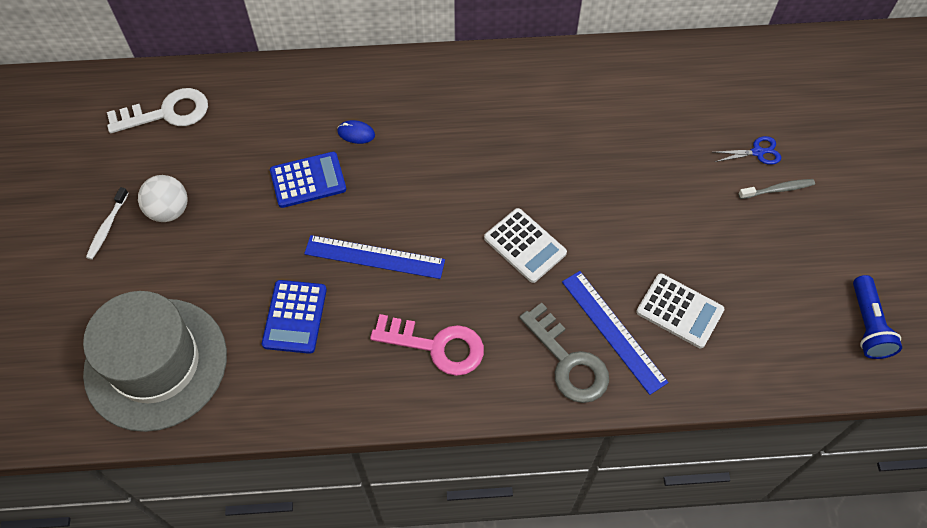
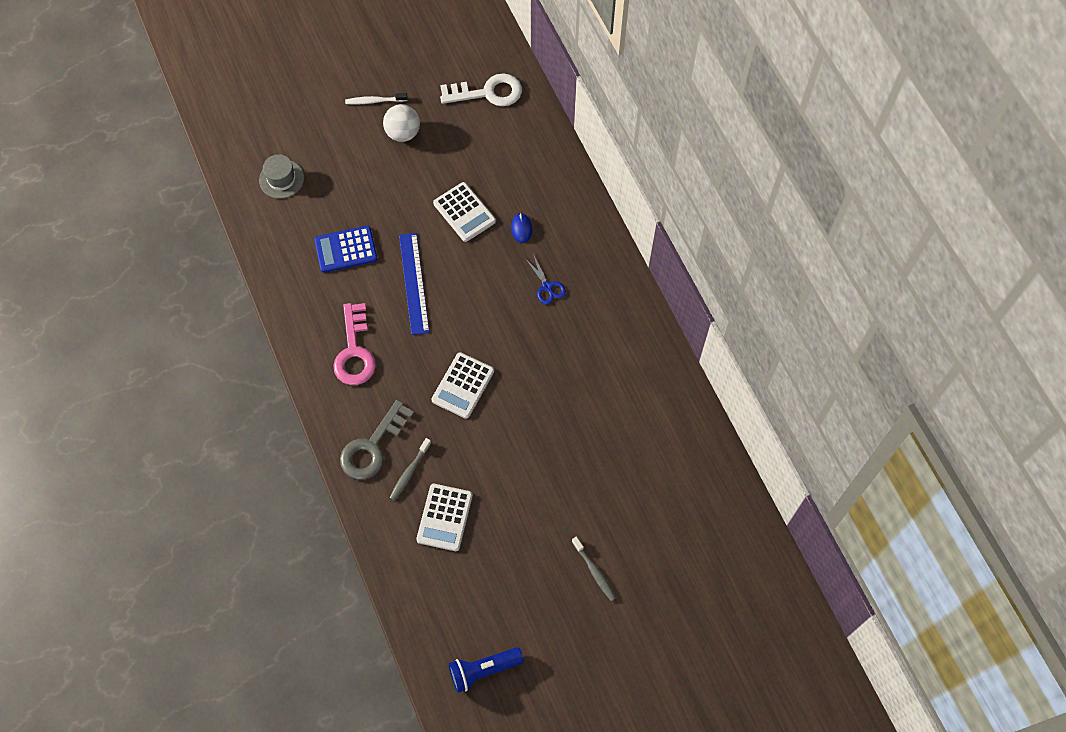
camera: 70 degrees right, 5 degrees up
grey hat [83,291,227,432] -> grey hat [259,154,304,199], size x0.44
white key [107,88,208,133] -> white key turned 60 degrees counterclockwise [440,73,522,106]
blue calculator [270,152,346,208] -> white calculator [433,182,496,242]
blue ruler [562,271,668,395] -> grey toothbrush [390,438,431,501]
blue scissors [714,136,781,165] -> blue scissors moved to [525,254,566,304]

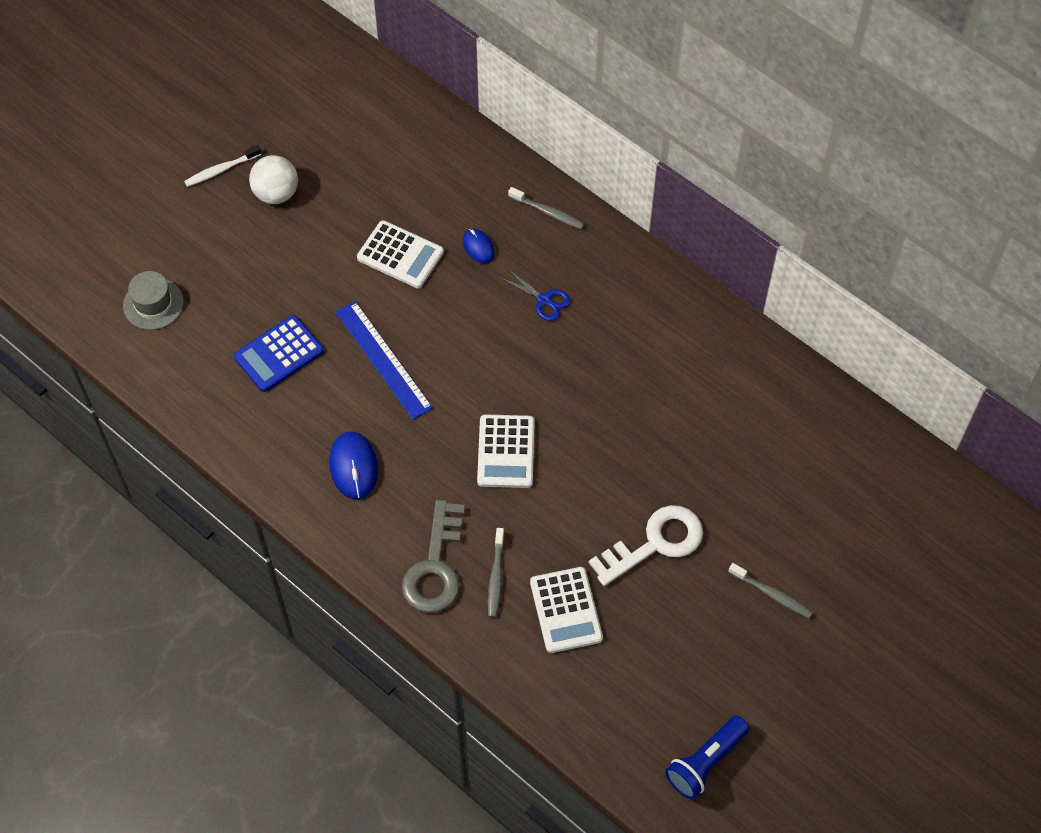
camera: 25 degrees left, 5 degrees down
pink key [333,303,376,385] -> blue mouse [329,431,378,499]
white key [440,73,522,106] -> white key moved to [589,505,703,586]
none -> grey toothbrush [508,187,584,229]

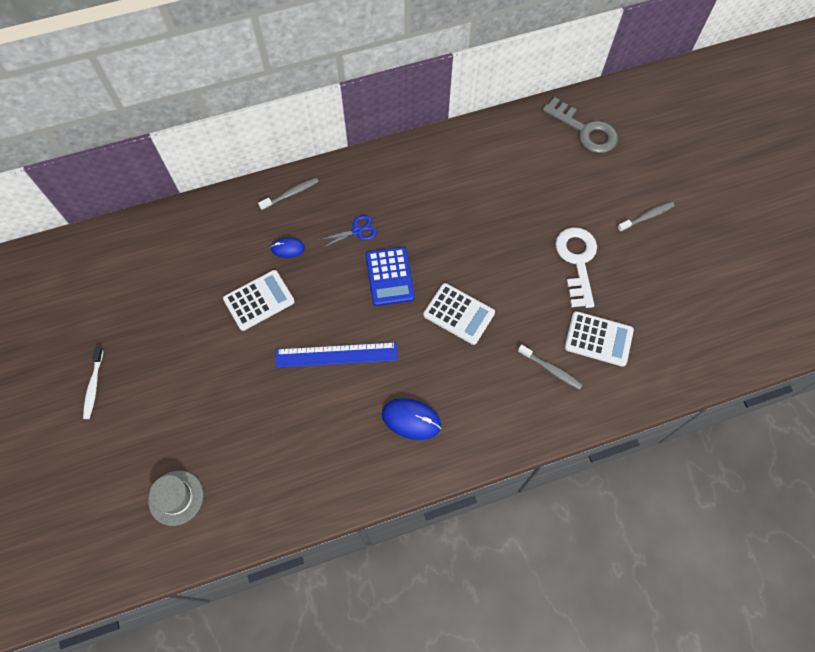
camera: 60 degrees left, 5 degrees up
blue calculator [234,315,324,392] -> blue calculator moved to [366,247,415,306]
white ball [249,155,298,204] -> none
grey key [402,500,465,613] -> grey key moved to [542,97,618,153]
blue flashlight [665,715,749,799] -> none

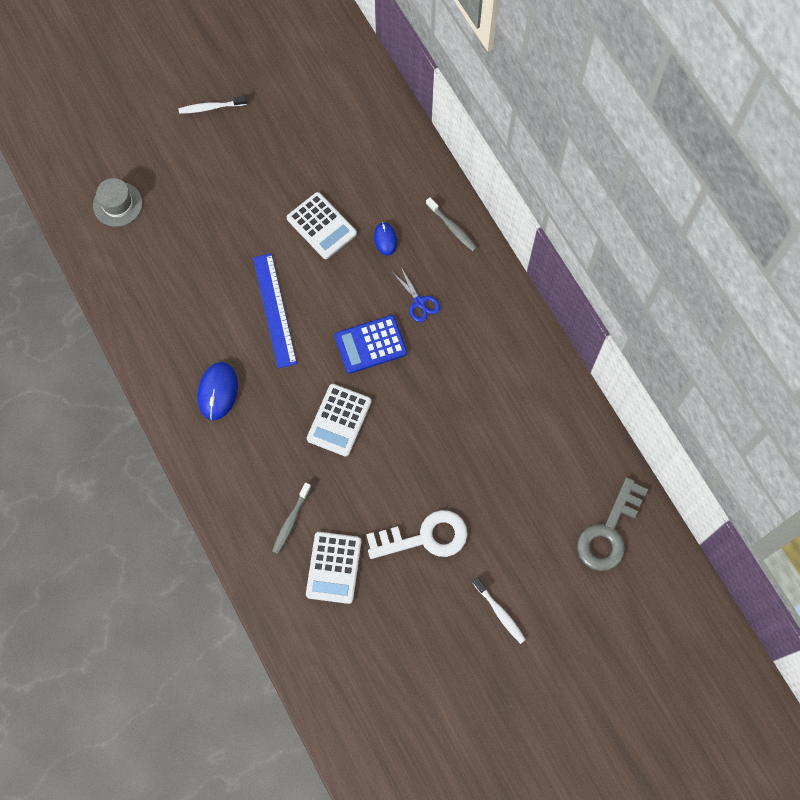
camera: 80 degrees right, 5 degrees up
grey toothbrush [617,202,675,232] -> white toothbrush [472,577,526,644]

